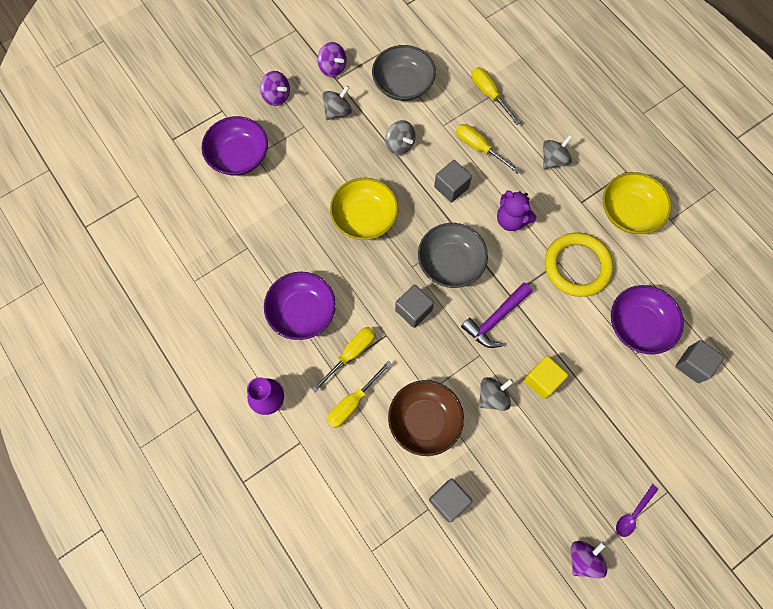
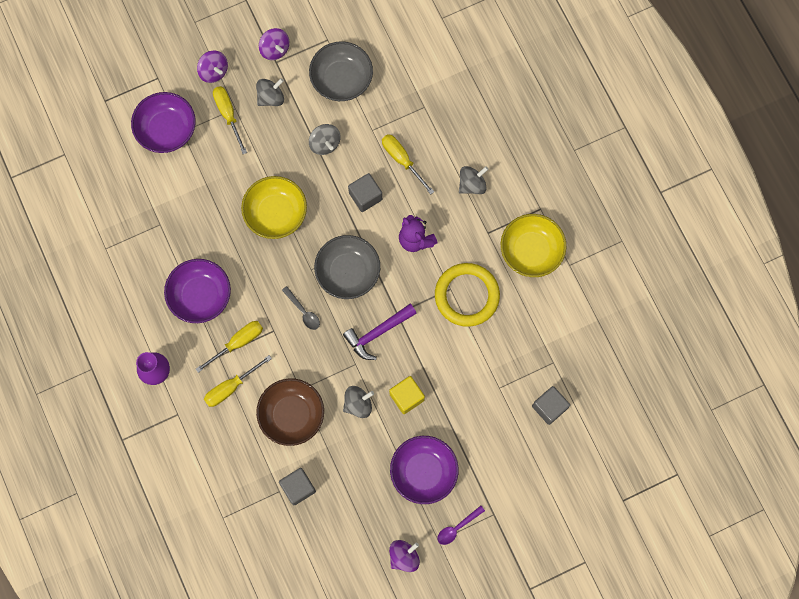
camera: 10 degrees right, 5 degrees up
grey cube [395,285,434,328] -> grey spoon [282,286,320,330]
yellow screwdriver [472,67,521,125] -> yellow screwdriver moved to [213,86,247,154]
purple bowl [611,285,684,354] -> purple bowl moved to [390,436,459,504]

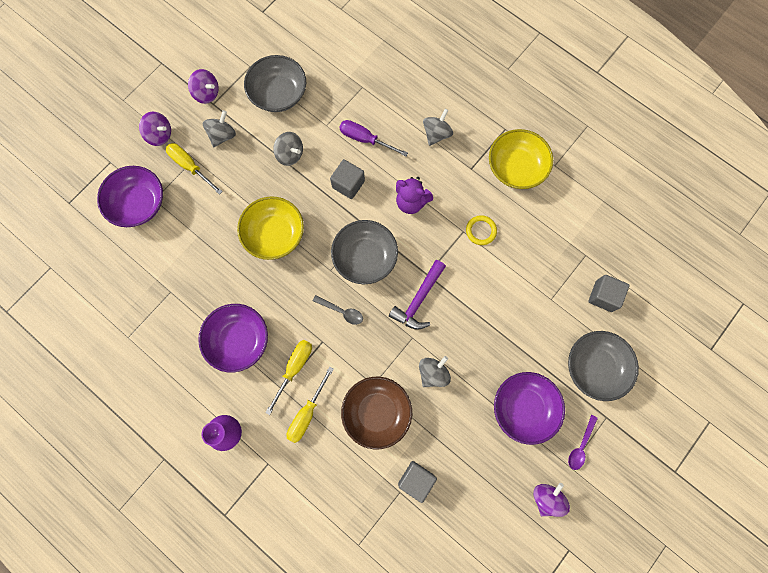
camera: 25 degrees left, 0 degrees up
yellow screwdriver [382,134,434,194] -> purple screwdriver [339,120,408,157]
yellow cube [389,376,425,414] -> none
yellow ring [435,263,500,327] -> yellow ring [466,215,497,245], size x0.49
none -> grey bowl [568,331,639,401]

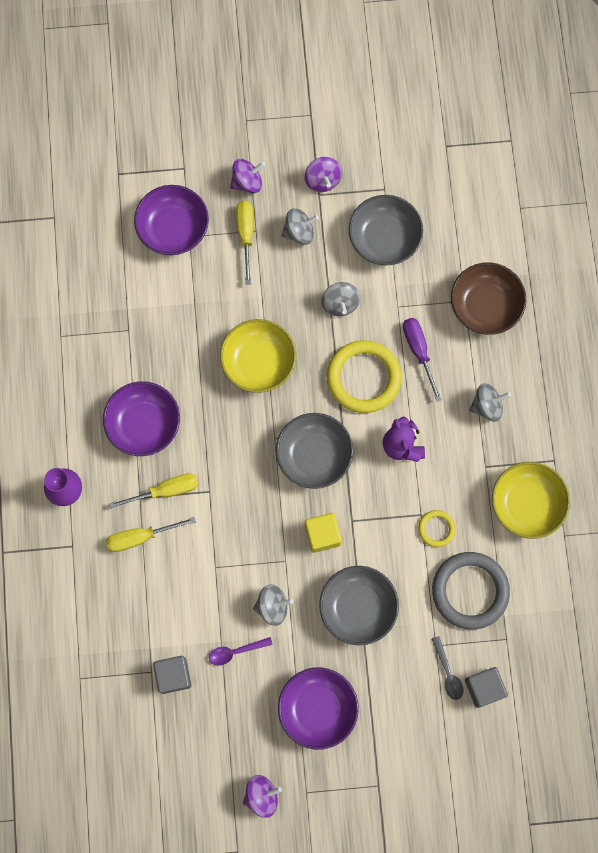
camera: 45 degrees right, 0 degrees up
purple spinning top [139,112,171,146] -> purple spinning top turned 90 degrees counterclockwise [230,159,265,193]
grey spoon [313,295,363,325] -> grey spoon moved to [432,636,463,700]
grey cube [330,159,365,199] -> yellow ring [327,340,402,413]
brown bowl [341,377,412,449] -> brown bowl moved to [451,262,526,335]
purple hammer [389,260,446,330] -> yellow cube [305,513,342,553]
grey bowl [568,331,639,401] -> grey bowl moved to [319,566,399,645]
purple spoon [568,415,598,470] -> purple spoon moved to [209,637,273,665]
none -> grey ring [432,552,510,630]

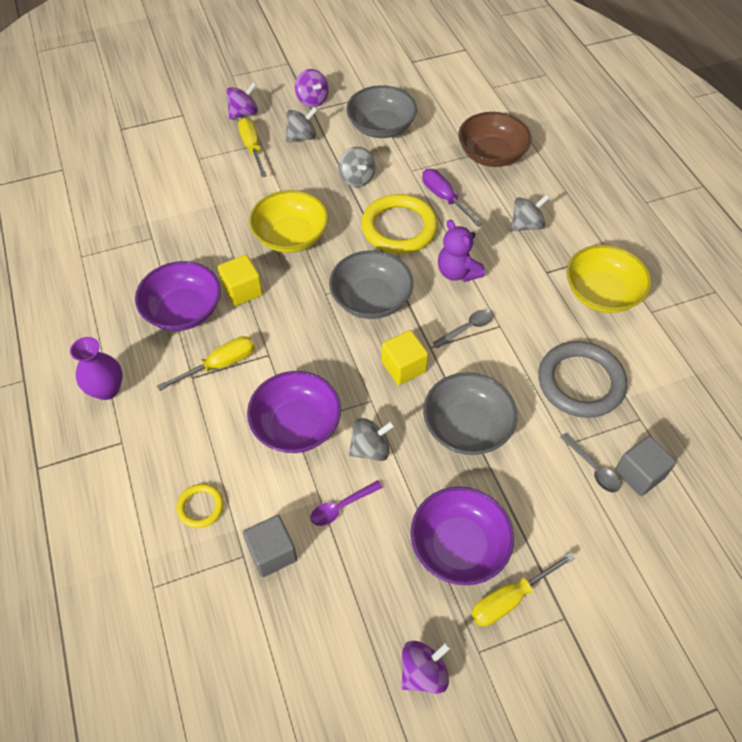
camera: 15 degrees left, 20 degrees down
yellow screwdriver [106,517,196,552] -> yellow screwdriver moved to [471,552,575,626]
purple bowl [134,185,209,255] -> purple bowl moved to [247,371,341,453]
yellow ring [418,510,456,547] -> yellow ring moved to [176,484,224,528]
none -> yellow cube [218,255,263,306]
none -> grey spoon [433,310,493,348]

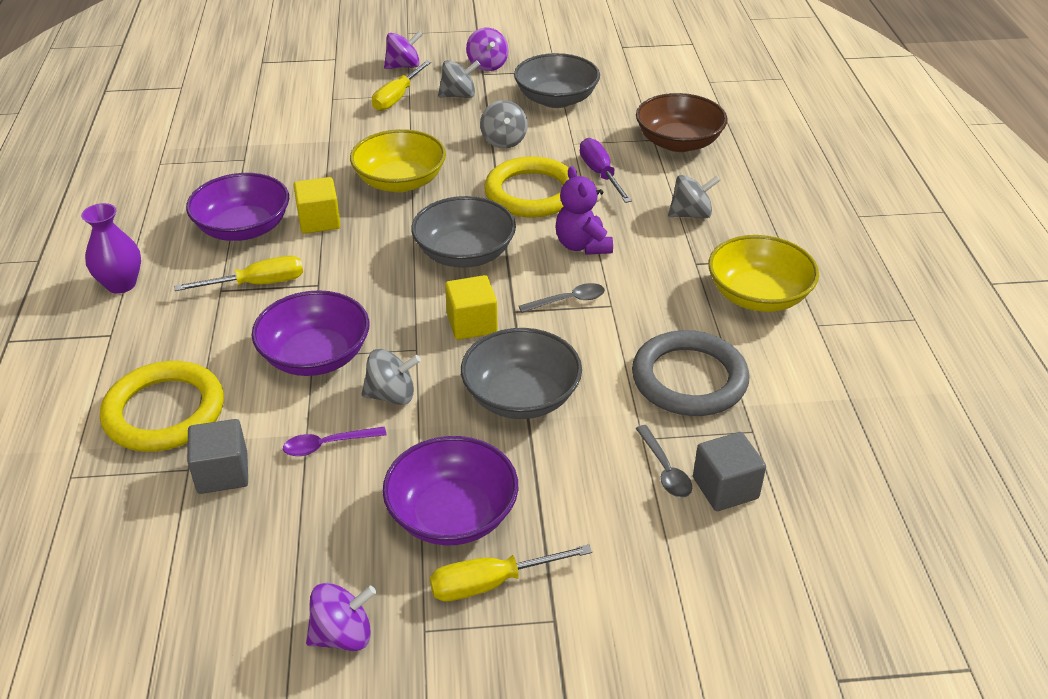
camera: 15 degrees right, 15 degrees down
yellow ring [176,484,224,528] -> yellow ring [100,361,224,452], size x2.05
yellow screwdriver [238,118,267,177] -> yellow screwdriver turned 150 degrees counterclockwise [372,61,431,111]

